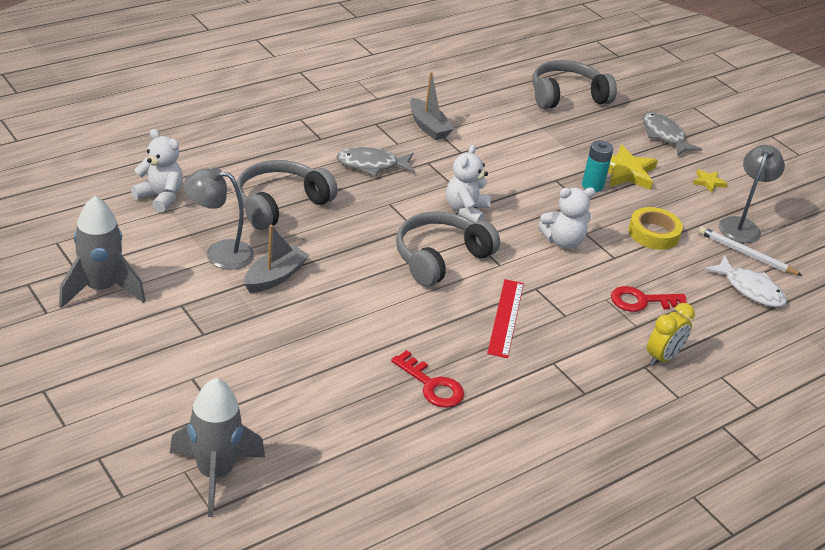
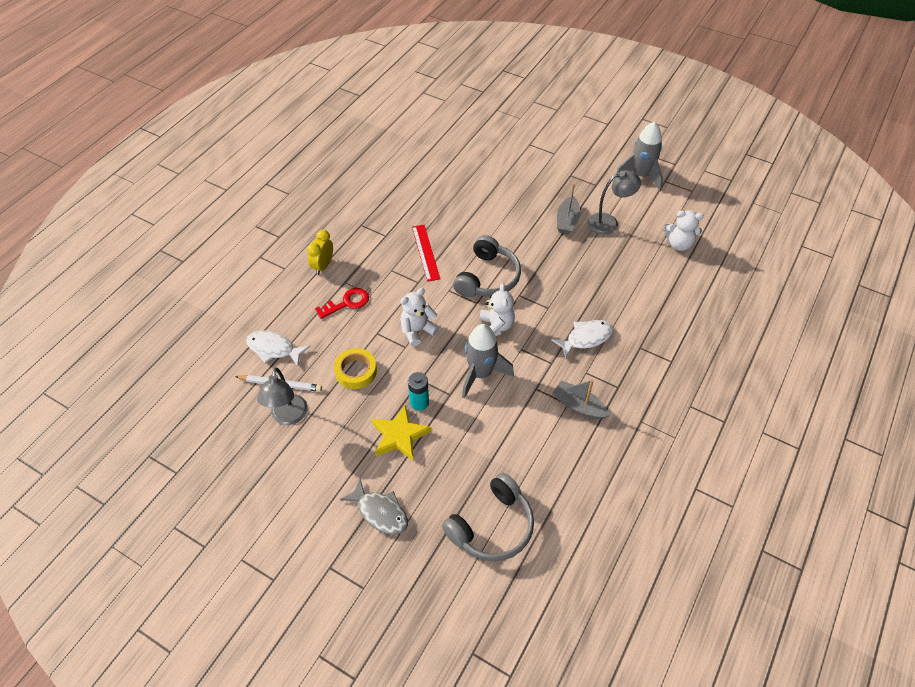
camera: 160 degrees right, 15 degrees up
grey rocket [170,378,265,517] -> grey rocket moved to [462,324,514,399]
grey headphones [235,160,338,230] -> none
grey fish [336,147,415,176] -> white fish [551,320,613,359]
red key [391,350,464,408] -> none
yellow star [693,169,728,193] -> none

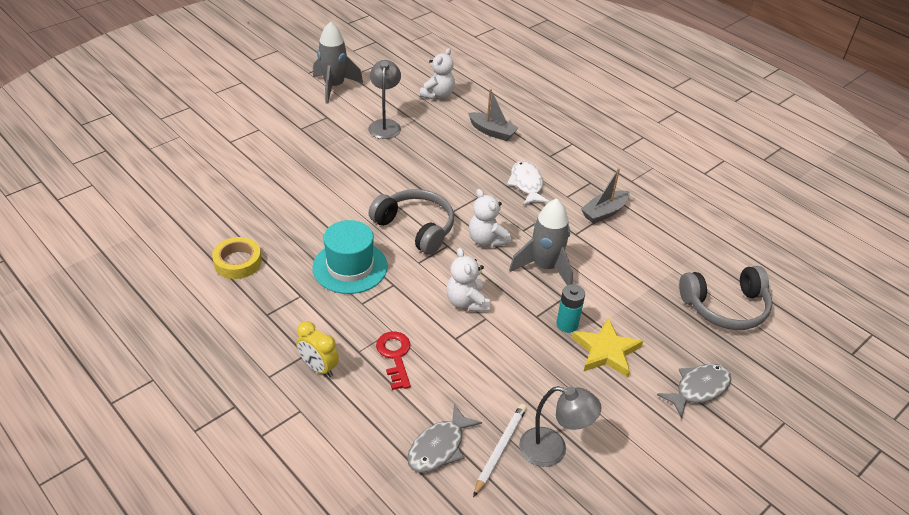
camera: 75 degrees left, 10 degrees down
white fish [246,330,310,366] -> grey fish [407,404,482,472]
yellow tape [334,348,377,389] -> yellow tape moved to [212,237,262,279]
red ruler [412,225,440,282] -> turquoise hat [312,220,388,294]
grey headphones [442,473,534,561] -> grey headphones turned 105 degrees clockwise [679,266,772,330]
white teddy bear [479,283,515,336] -> white teddy bear turned 135 degrees counterclockwise [469,189,511,247]
grey boat [557,184,580,234] -> grey boat moved to [468,89,519,141]

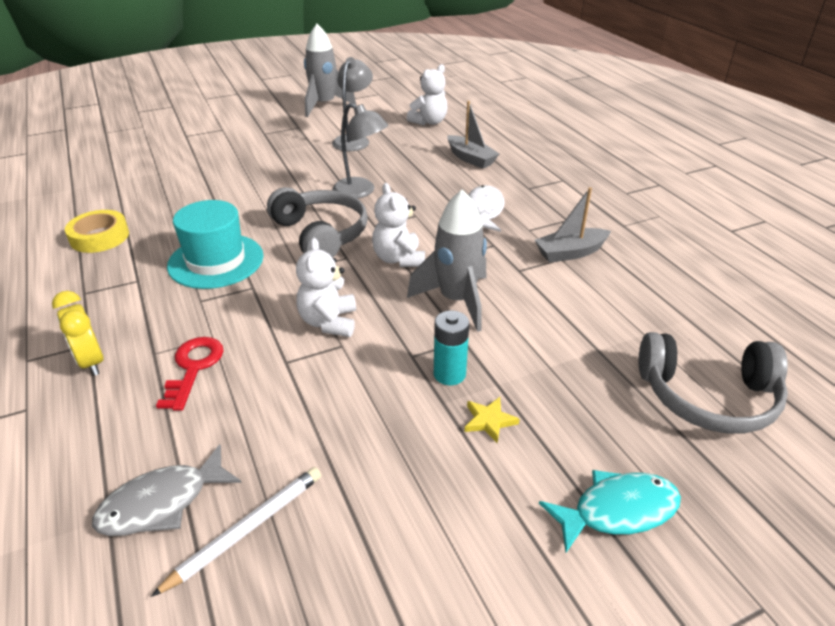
camera: 20 degrees right, 5 degrees down
grey lamp [519,386,602,467] -> grey lamp moved to [333,103,388,199]
yellow star [572,318,643,377] -> yellow star [465,397,520,443], size x0.51
grey fish [657,364,731,418] -> turquoise fish [539,470,681,553]

